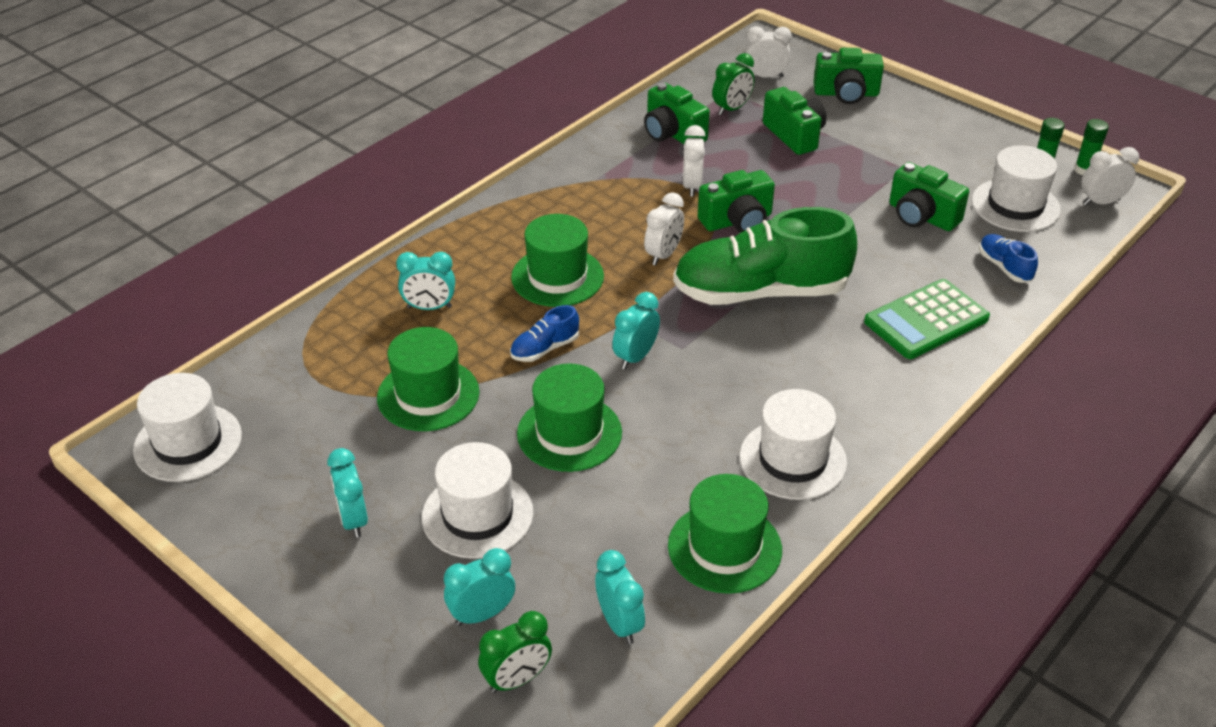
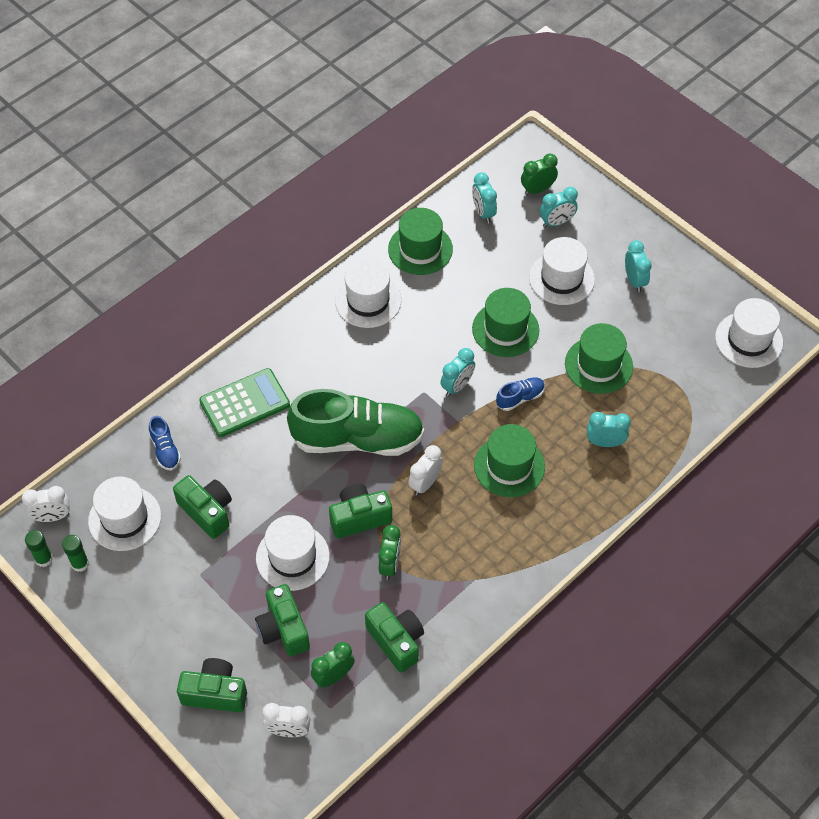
camera: 175 degrees left, 15 degrees up
white clock [683,125,705,197] -> green clock [378,525,401,580]
none -> white hat [256,515,330,591]

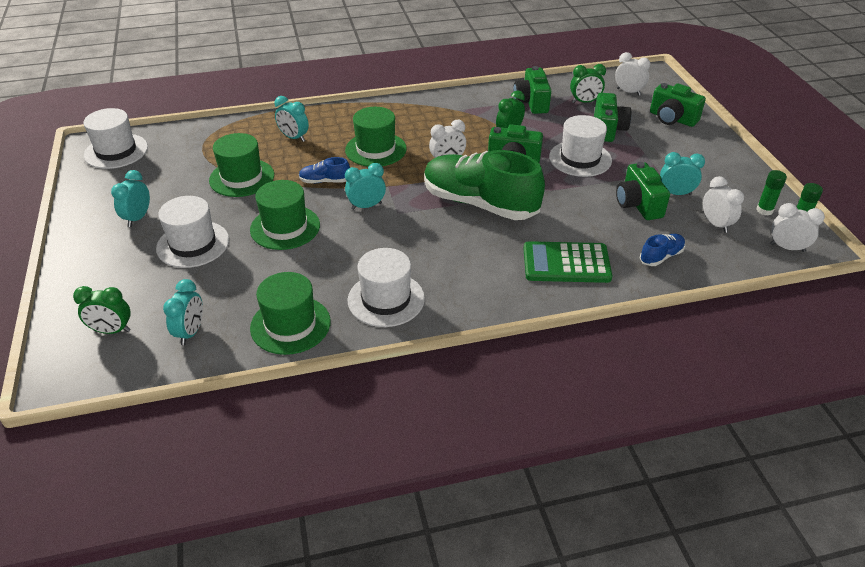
camera: 150 degrees left, 15 degrees down
white hat [88,477,161,551] -> white clock [703,176,744,233]
blue shoe [149,416,181,470] -> blue shoe turned 45 degrees clockwise [640,234,685,266]
turquoise clock [540,187,578,227] -> turquoise clock moved to [660,152,705,195]

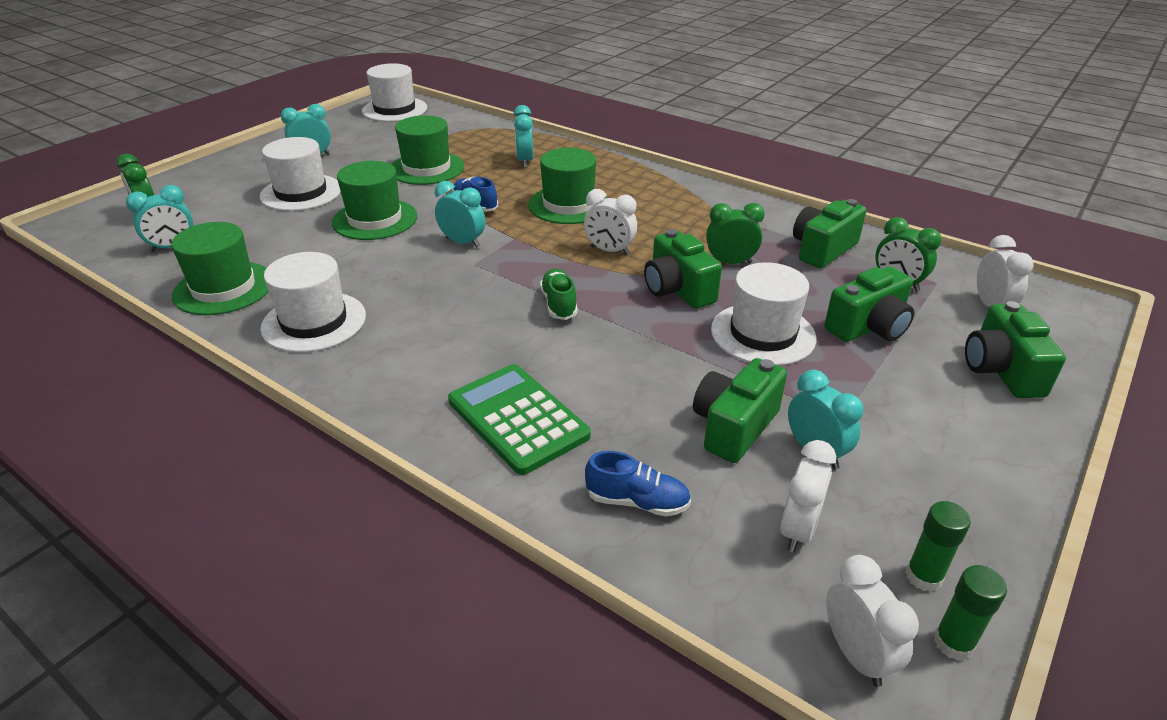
camera: 50 degrees right, 5 degrees down
green shoe [424,150,545,220] -> green shoe [540,269,578,320], size x0.42

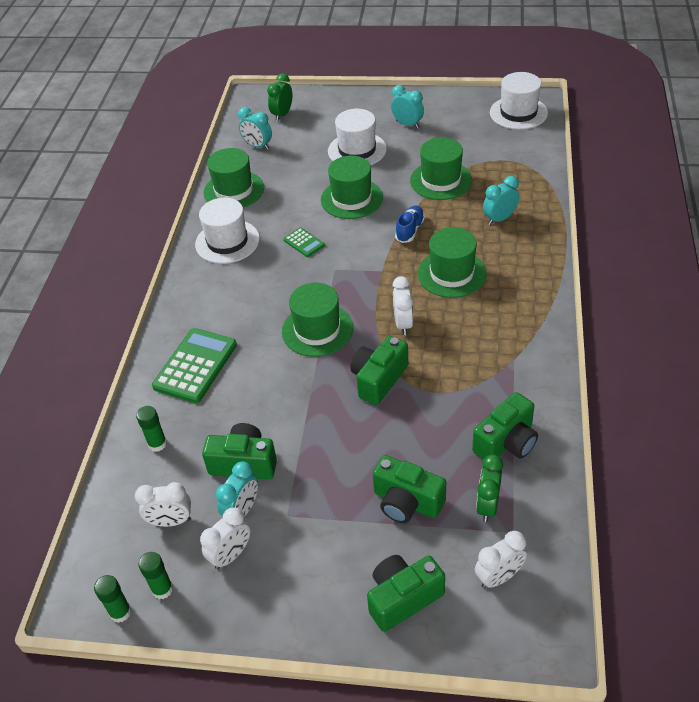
camera: 65 degrees right, 10 degrees up
turquoise clock [435,181,485,248] -> none
green shoe [540,269,578,320] -> green hat [282,283,353,357]
blue shoe [585,451,691,517] -> green glue stick [136,406,167,452]
green clock [706,203,764,264] -> none
white hat [711,263,817,366] -> none
green camera [793,199,866,268] -> green camera turned 120 degrees clockwise [472,392,538,459]
white clock [826,555,919,687] -> white clock moved to [200,507,250,570]
none -> green calculator [283,228,325,257]

